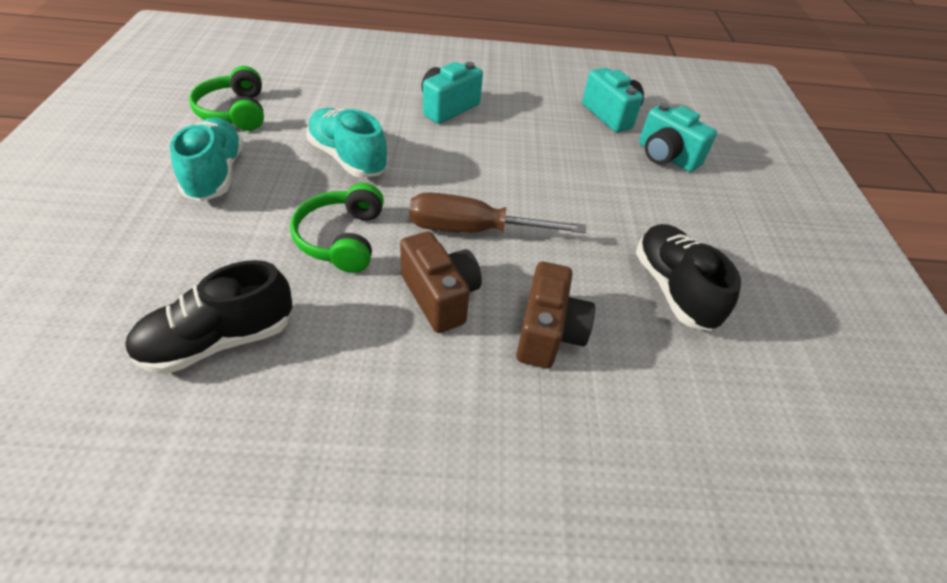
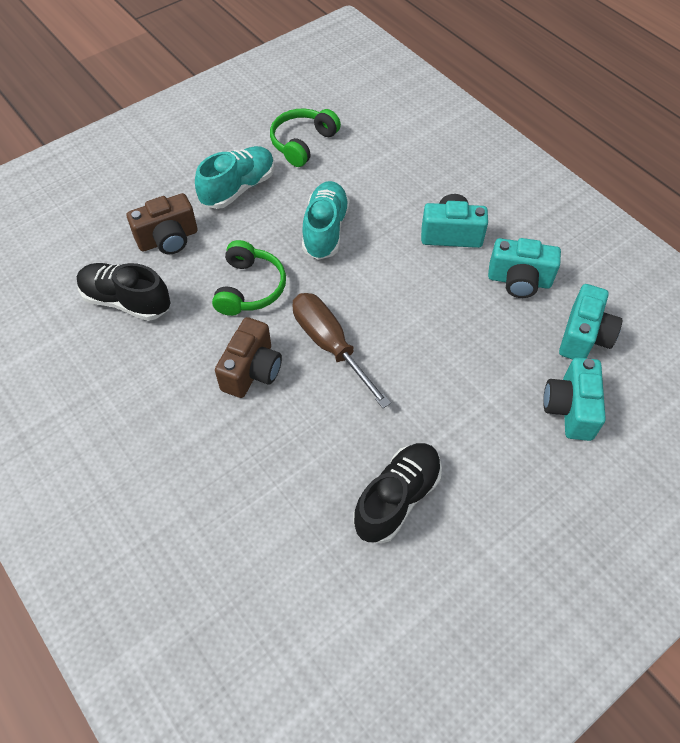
camera: 55 degrees right, 10 degrees up
green headphones [290,183,384,273] -> green headphones turned 135 degrees clockwise [212,240,286,316]
brown camera [516,262,595,368] -> brown camera moved to [127,193,198,254]
none -> turquoise camera [488,238,561,298]

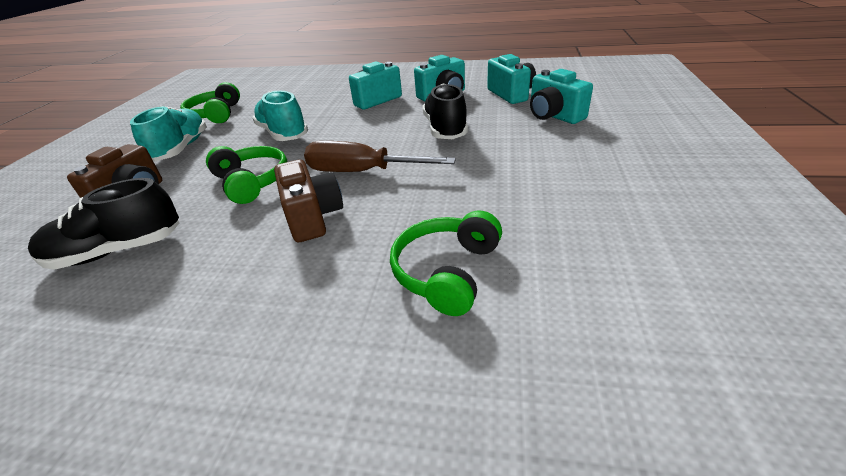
camera: 40 degrees left, 20 degrees down
black shoe [353,443,442,544] -> black shoe moved to [422,84,468,139]
none -> green headphones [390,210,502,316]

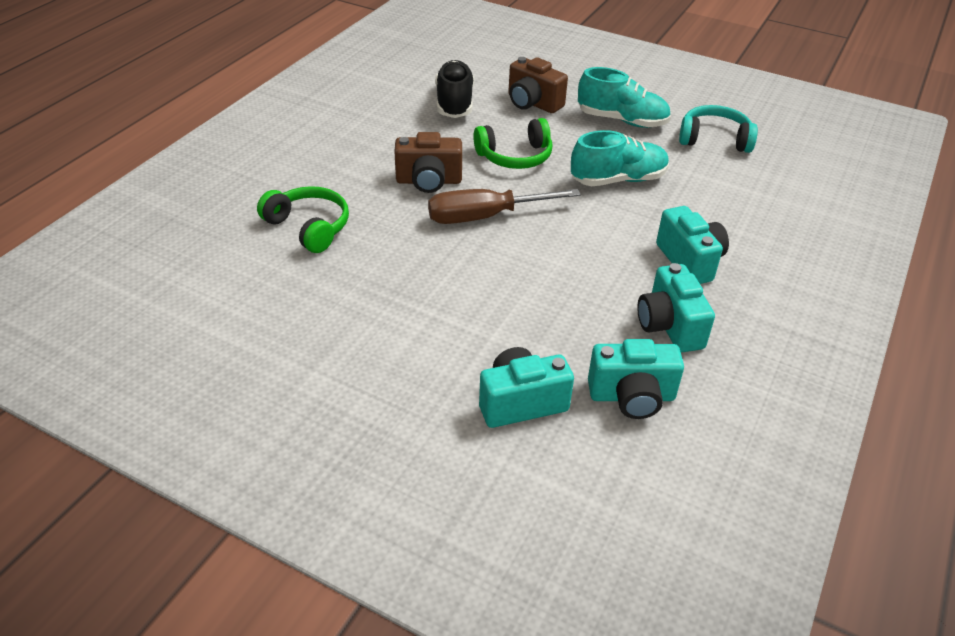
camera: 105 degrees right, 5 degrees up
green headphones [180,82,240,123] -> turquoise headphones [679,105,758,153]
brown screwdriver [304,141,456,172] -> brown screwdriver turned 135 degrees counterclockwise [428,189,581,224]
black shoe [422,84,468,139] -> none

